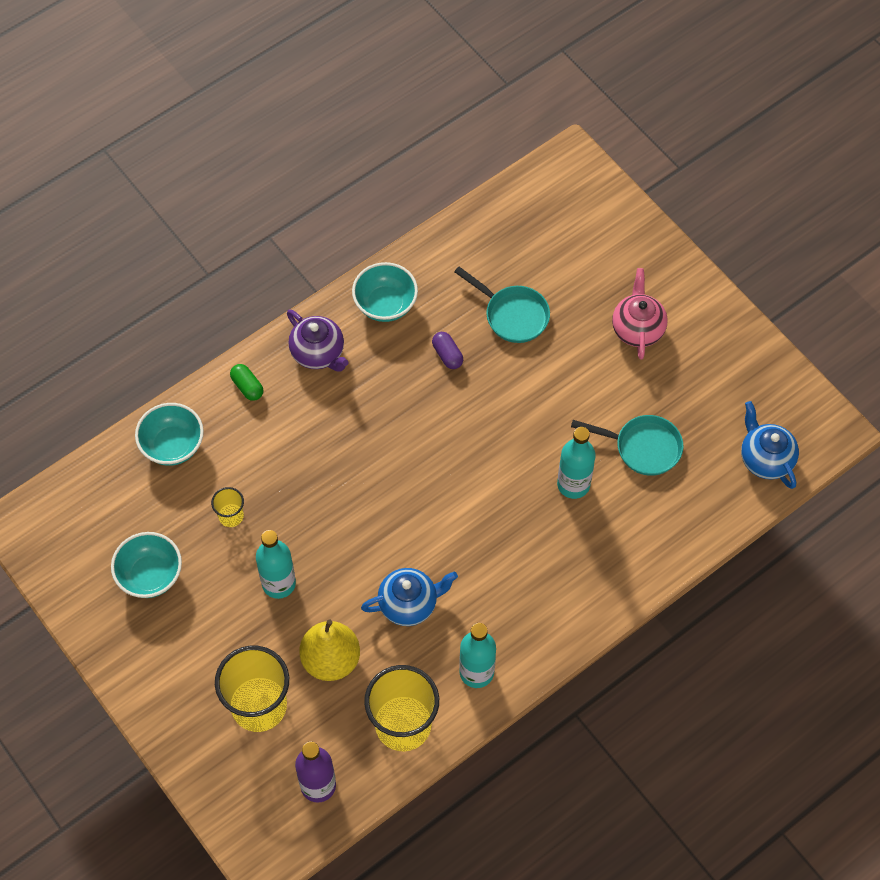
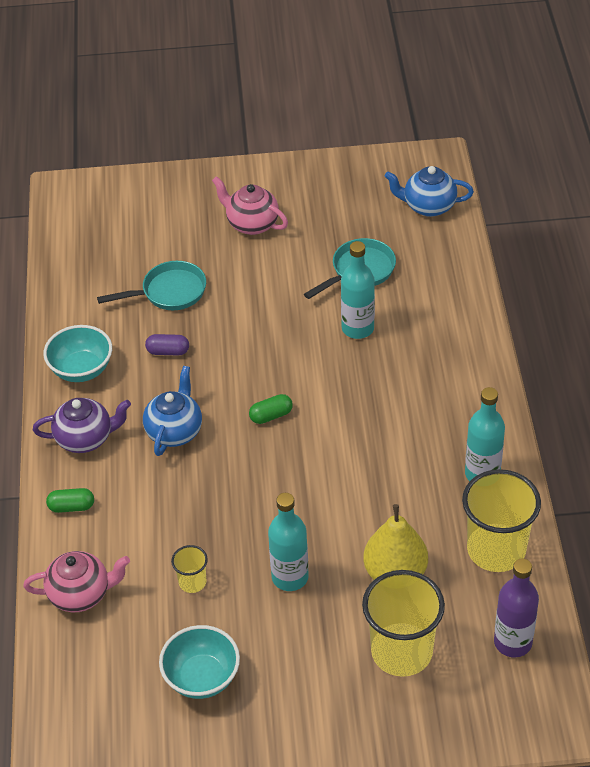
camera: 55 degrees left, 15 degrees down
turquoise bowl [135,403,204,466] -> pink teapot [23,551,130,612]
blue teapot [361,568,458,626] -> blue teapot moved to [143,366,202,456]
none -> green capsule [249,394,293,424]

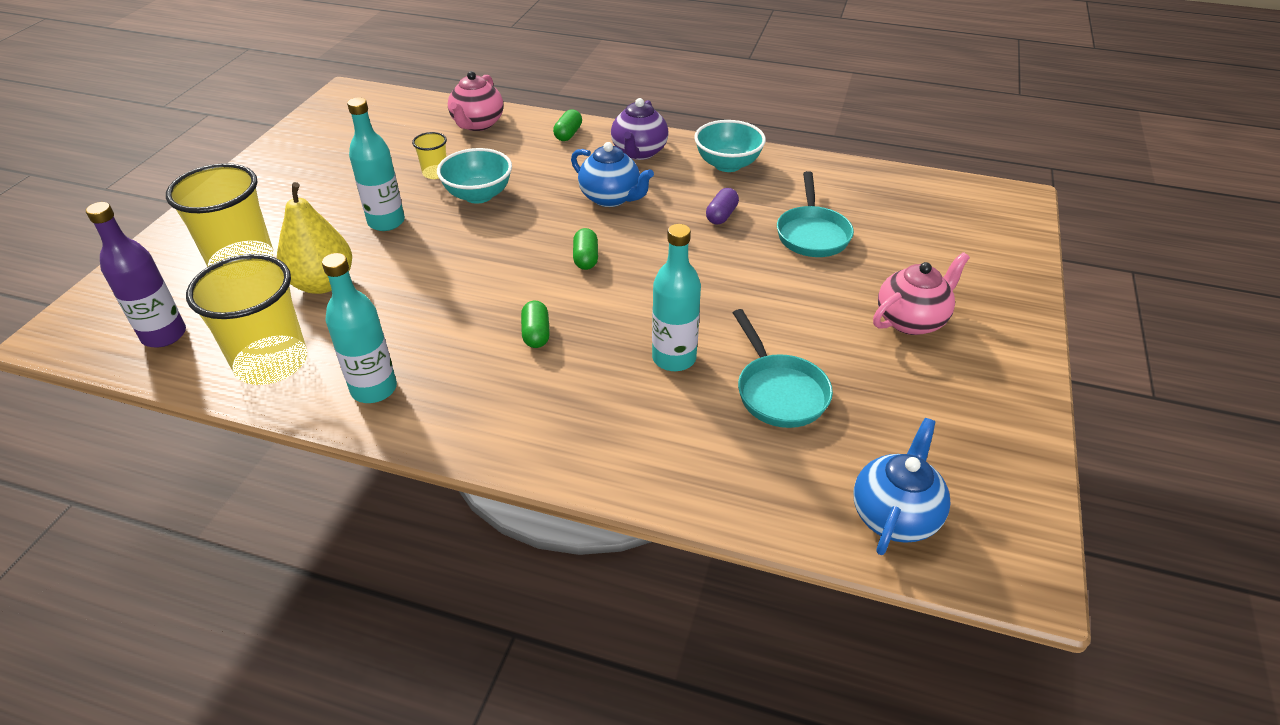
camera: 110 degrees right, 5 degrees down
turquoise bowl [159,625,240,699] -> turquoise bowl moved to [437,148,512,204]
none -> green capsule [521,301,550,348]

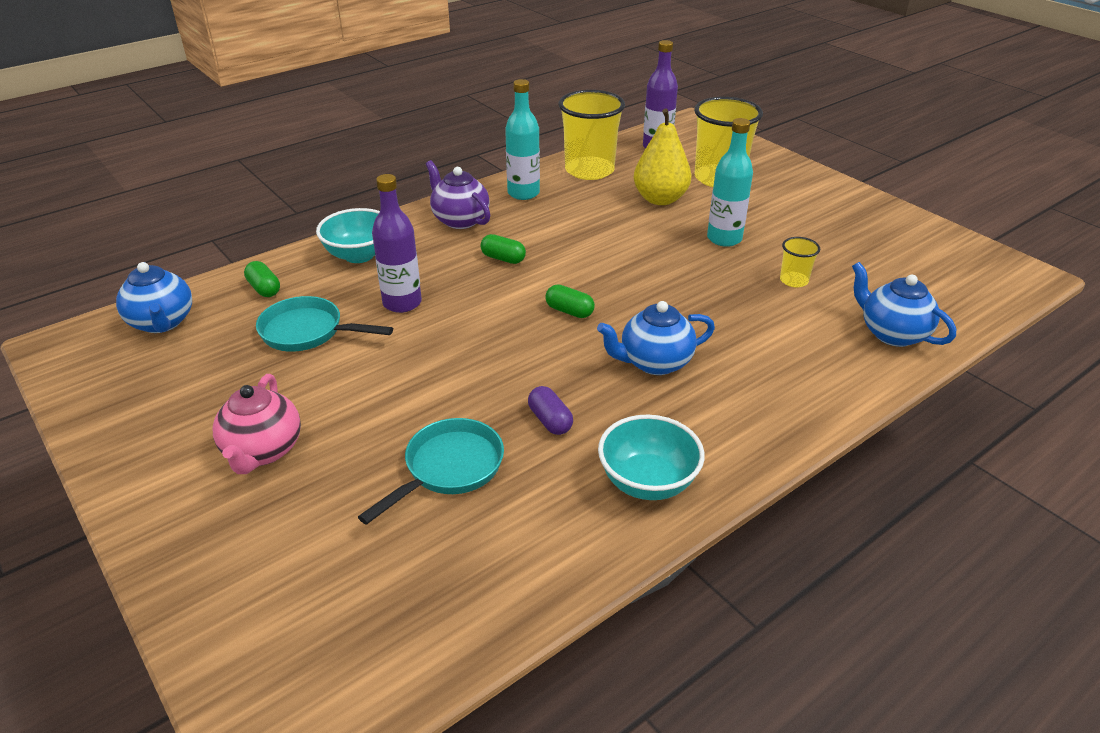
camera: 125 degrees right, 5 degrees down
turquoise bowl [437,148,512,204] -> turquoise bowl moved to [316,208,380,263]
pink teapot [448,71,503,131] -> blue teapot [852,262,956,347]
green capsule [553,109,582,141] -> green capsule moved to [244,261,280,297]
purple teapot [611,98,669,160] -> purple teapot moved to [426,160,490,229]
turquoise bottle [652,224,701,371] -> purple bottle [372,174,422,313]
turquoise pan [777,171,854,257] -> turquoise pan turned 90 degrees clockwise [358,418,504,525]

